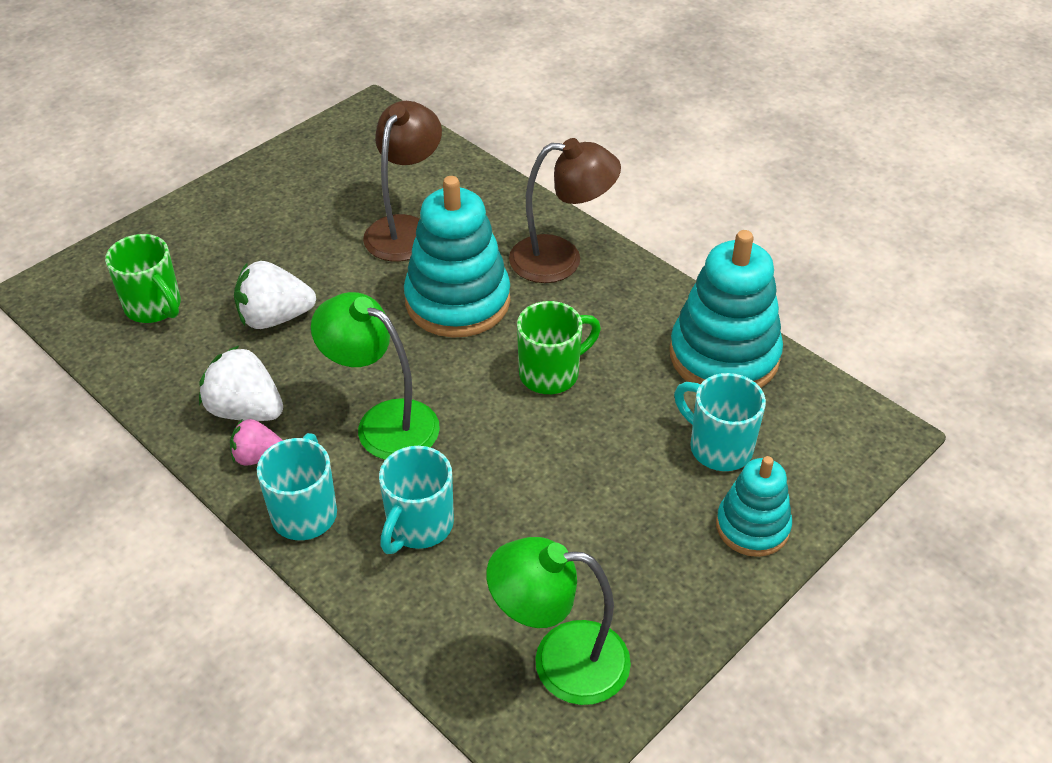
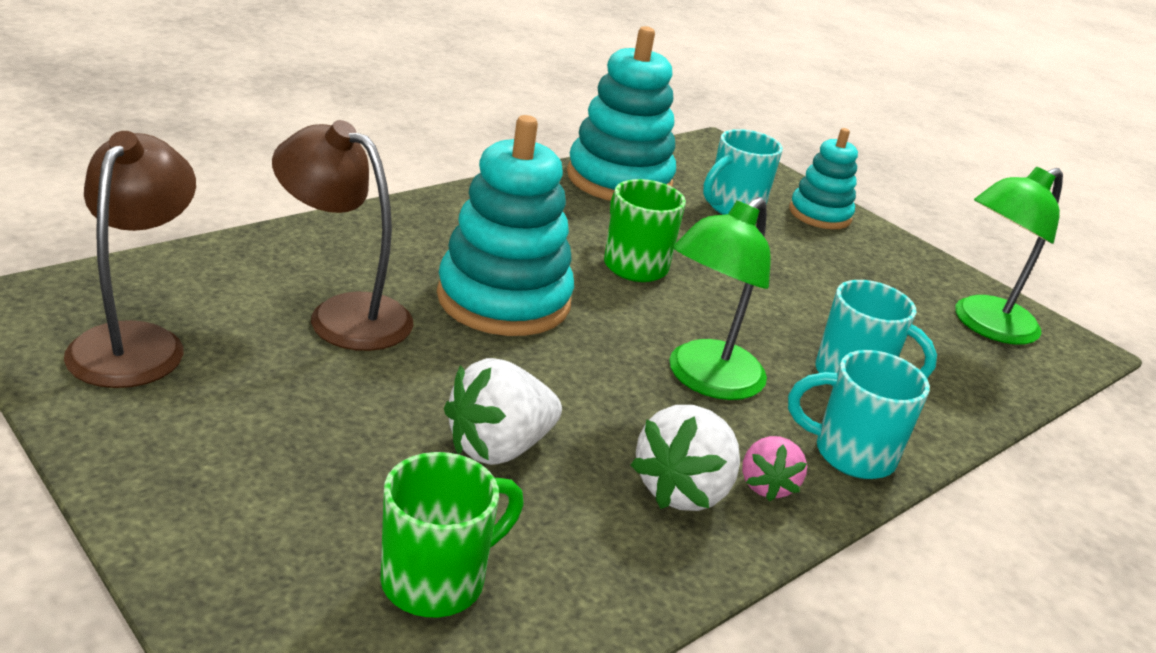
camera: 90 degrees left, 15 degrees down
white strawberry [234,261,316,329] -> white strawberry turned 60 degrees clockwise [444,358,562,465]
green lamp [486,537,631,705] -> green lamp turned 45 degrees clockwise [955,167,1063,345]
brown lamp [509,138,621,283] -> brown lamp moved to [64,131,196,388]

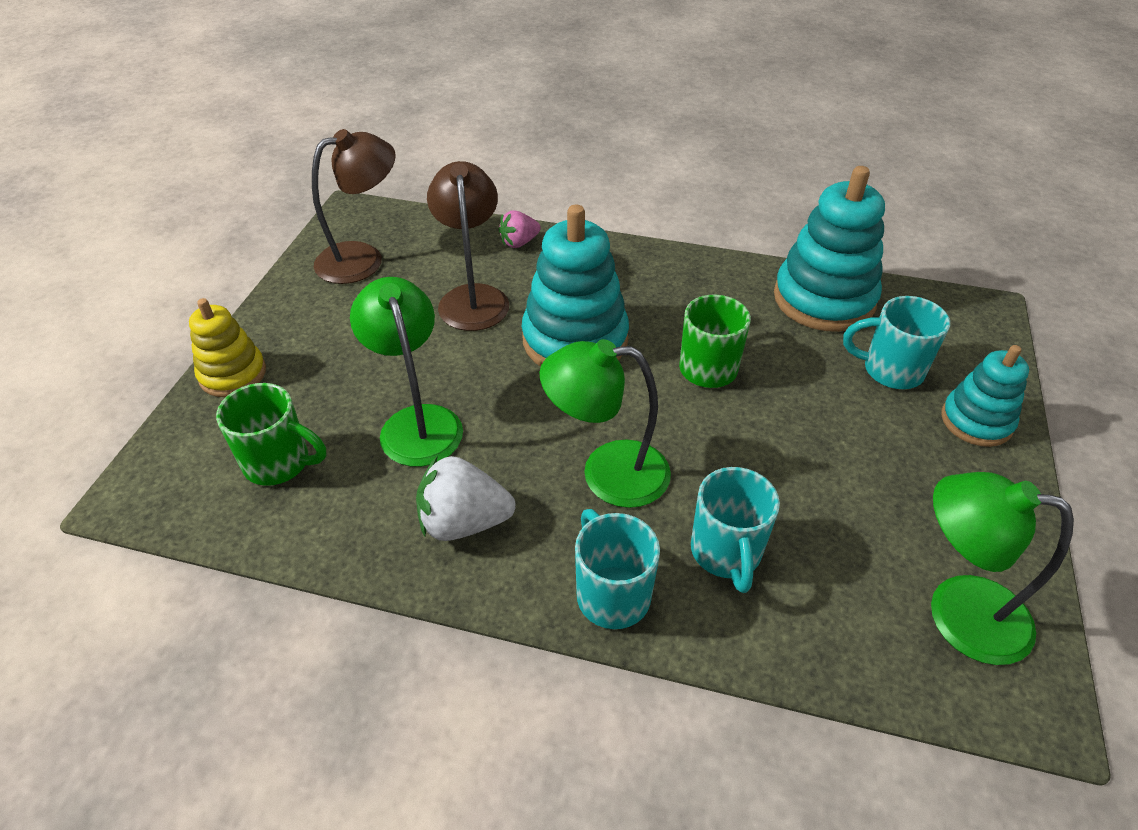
camera: 60 degrees right, 15 degrees up
white strawberry [444,358,562,465] -> green lamp [350,277,463,467]
pink strawberry [742,436,807,501] -> pink strawberry moved to [499,210,541,248]
none -> yellow stacking toy [189,298,266,397]

